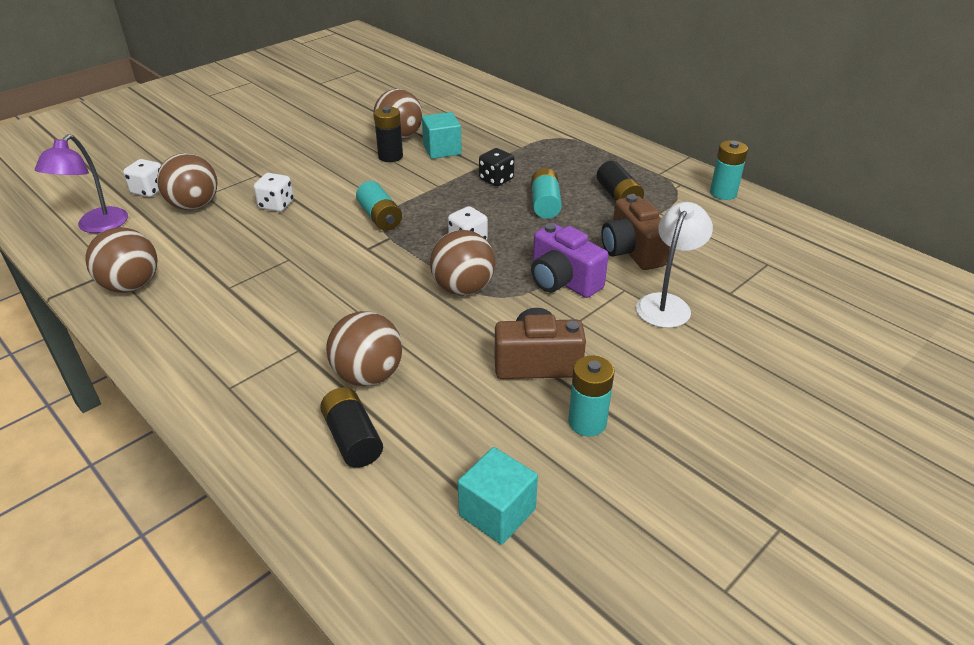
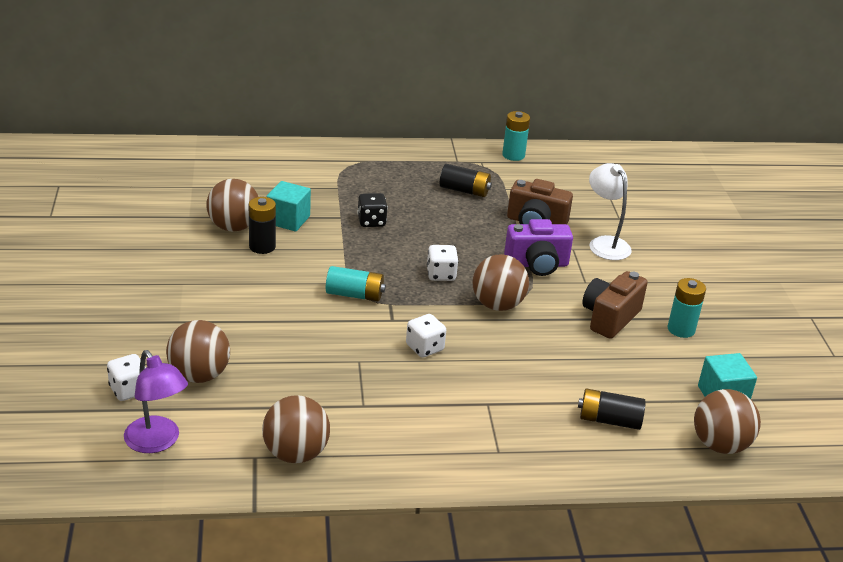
camera: 55 degrees left, 5 degrees down
white dice [254,173,294,212] -> white dice moved to [406,314,446,358]
brown ball [326,311,402,386] -> brown ball moved to [694,389,761,454]
turquoise battery [531,168,562,219] -> none

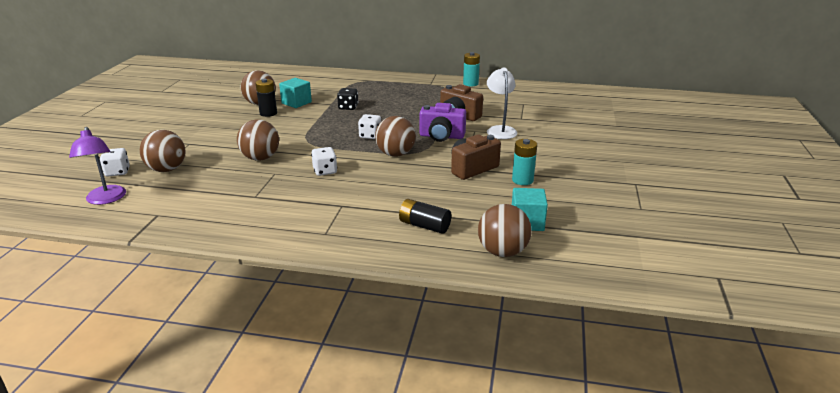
camera: 20 degrees right, 5 degrees down
brown ball [262,395,330,463] -> brown ball moved to [237,119,279,161]
turquoise battery [326,266,386,301] -> none
black battery [439,164,492,197] -> none

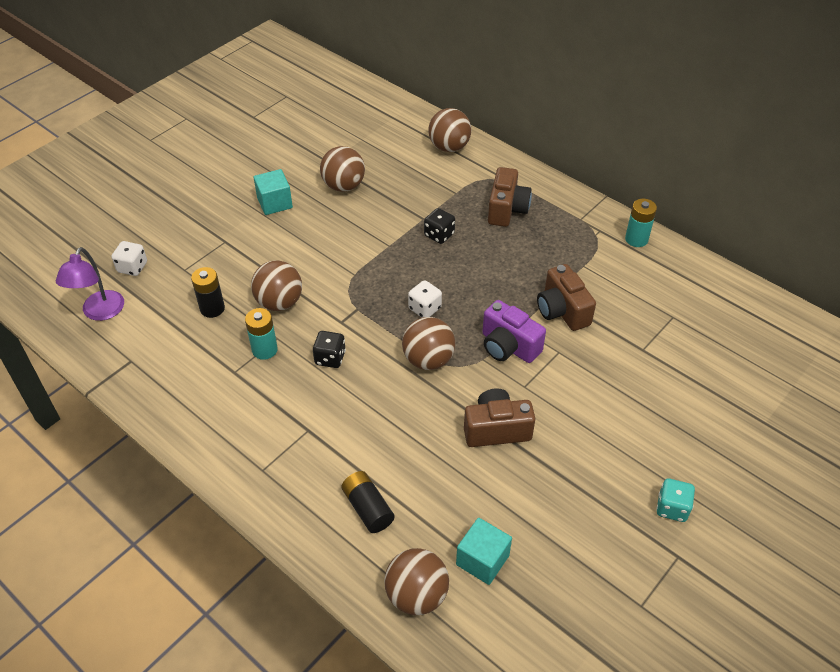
camera: 30 degrees right, 20 degrees up
brown ball [140,130,186,172] -> brown ball moved to [428,108,471,152]
black battery [256,79,277,117] -> black battery moved to [191,267,225,318]
turquoise cube [279,78,312,108] -> turquoise cube moved to [254,169,293,215]
white dice [311,147,337,176] -> black dice [313,331,346,368]
white lamp [487,67,517,139] -> none
turquoise battery [512,139,537,185] -> turquoise battery moved to [245,308,278,360]
none -> brown camera [488,167,532,227]
none -> turquoise dice [656,478,695,522]

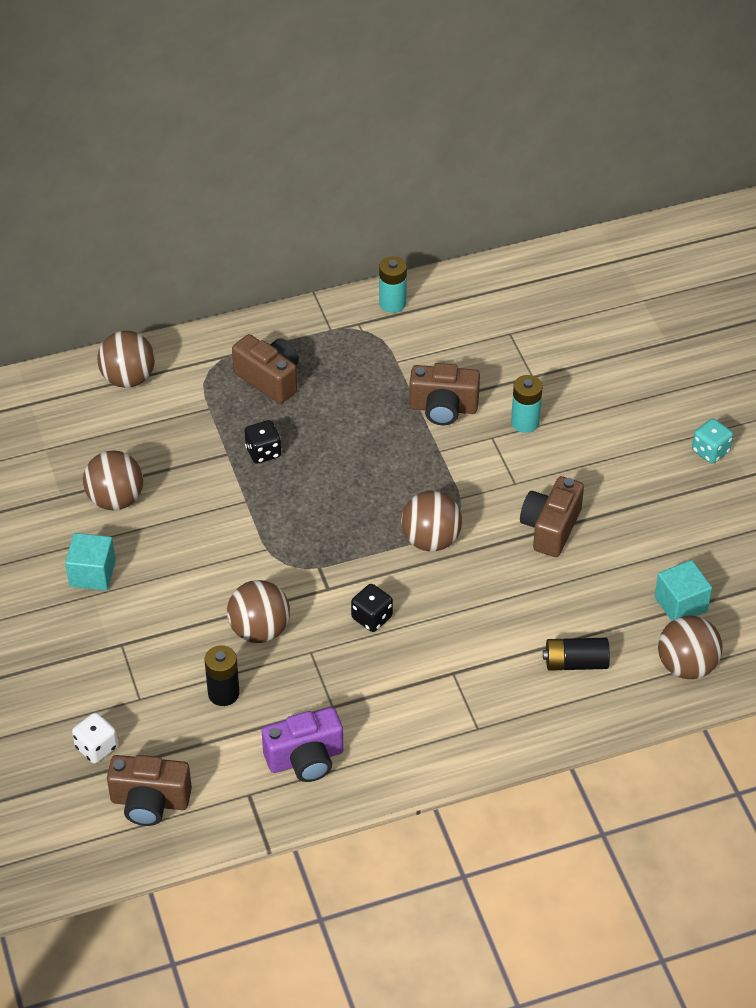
camera: 60 degrees left, 0 degrees up
purple lamp [56,247,124,321] -> brown camera [107,755,192,826]
turquoise battery [245,308,278,360] -> turquoise battery moved to [511,375,543,433]
white dice [408,280,442,318] -> none
purple camera [482,300,546,363] -> purple camera moved to [262,707,344,782]

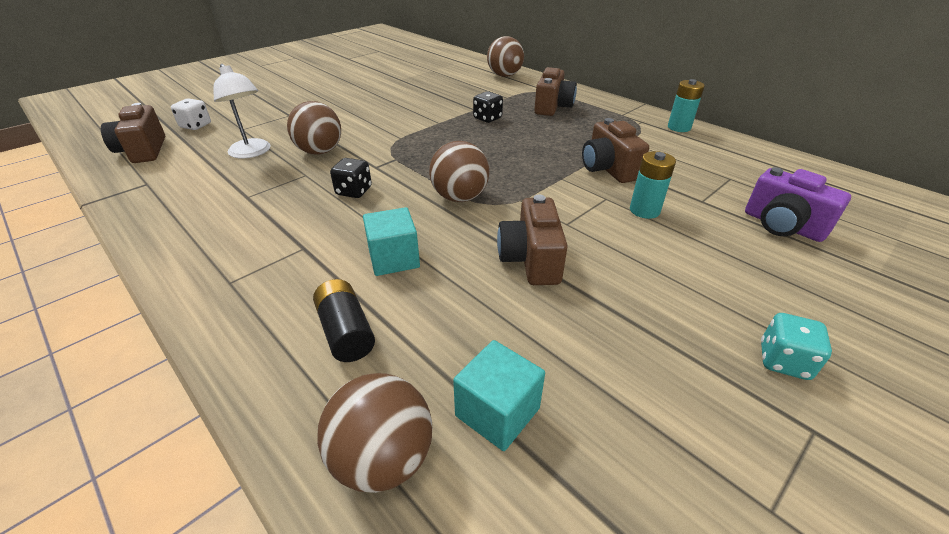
camera: 65 degrees right, 10 degrees down
turquoise cube [65,533,116,591] -> turquoise cube moved to [363,207,420,276]
brown ball [83,450,143,510] -> none
black battery [204,645,240,706] -> white lamp [213,64,270,158]
purple camera [262,707,344,782] -> purple camera moved to [745,167,851,242]
brown camera [520,476,584,557] -> brown camera turned 90 degrees counterclockwise [497,195,568,285]

